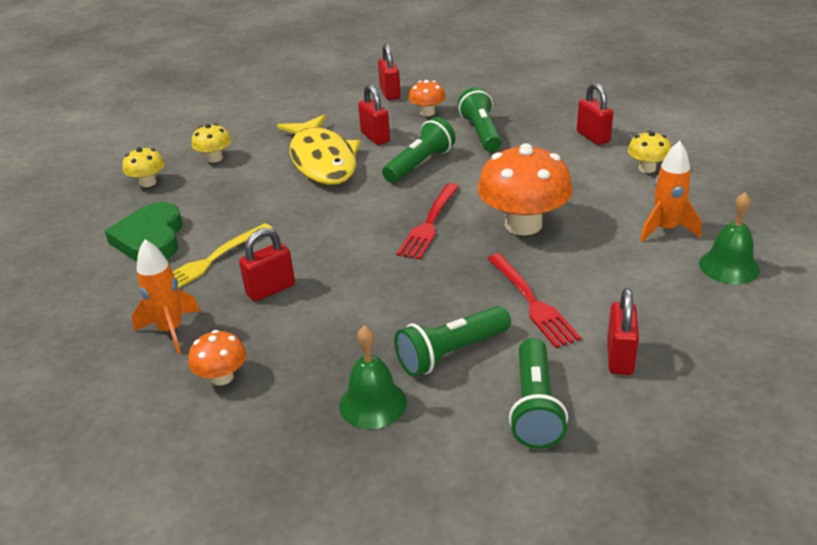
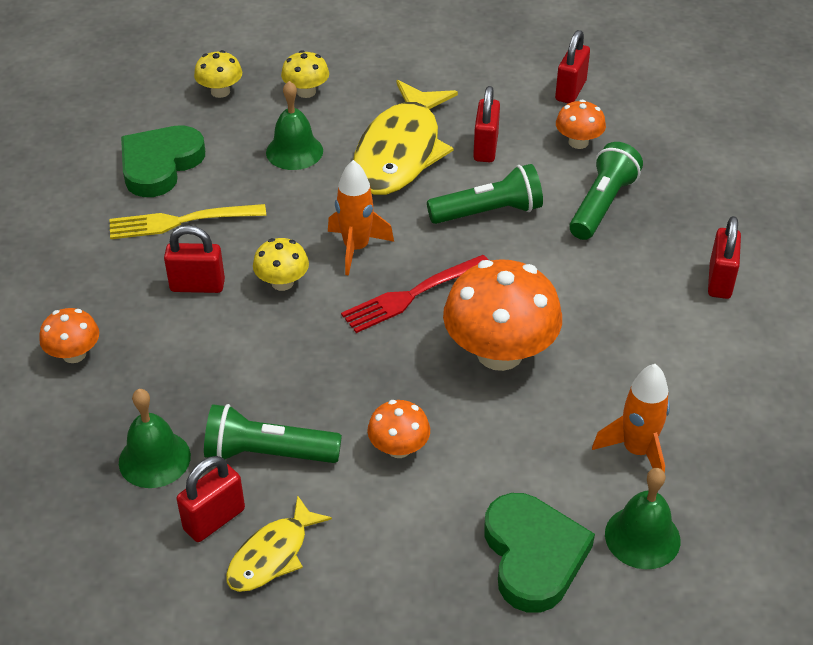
camera: 35 degrees right, 10 degrees up
orange rocket [132,239,200,354] -> orange rocket moved to [328,160,394,275]
red fork [487,253,581,348] -> orange mushroom [367,400,430,458]
green flashlight [509,338,568,449] -> yellow fish [226,495,332,592]
red padlock [607,288,639,375] -> red padlock moved to [177,456,245,542]
yellow mushroom [628,131,671,173] -> yellow mushroom moved to [253,238,309,291]
none -> green bell [266,81,323,170]
none -> green heart [484,493,595,613]

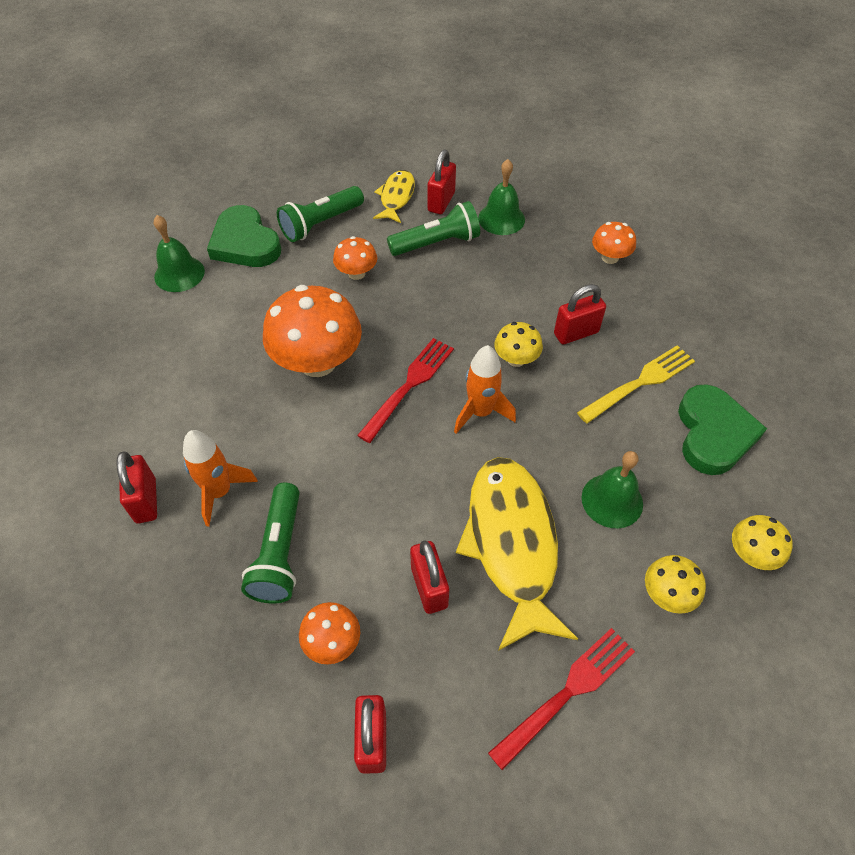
camera: 155 degrees right, 10 degrees up
green flashlight [427,164,543,224] -> green flashlight moved to [277,186,364,242]
orange rocket [592,364,670,473] -> orange rocket moved to [183,430,258,527]
none -> red fork [488,628,635,770]

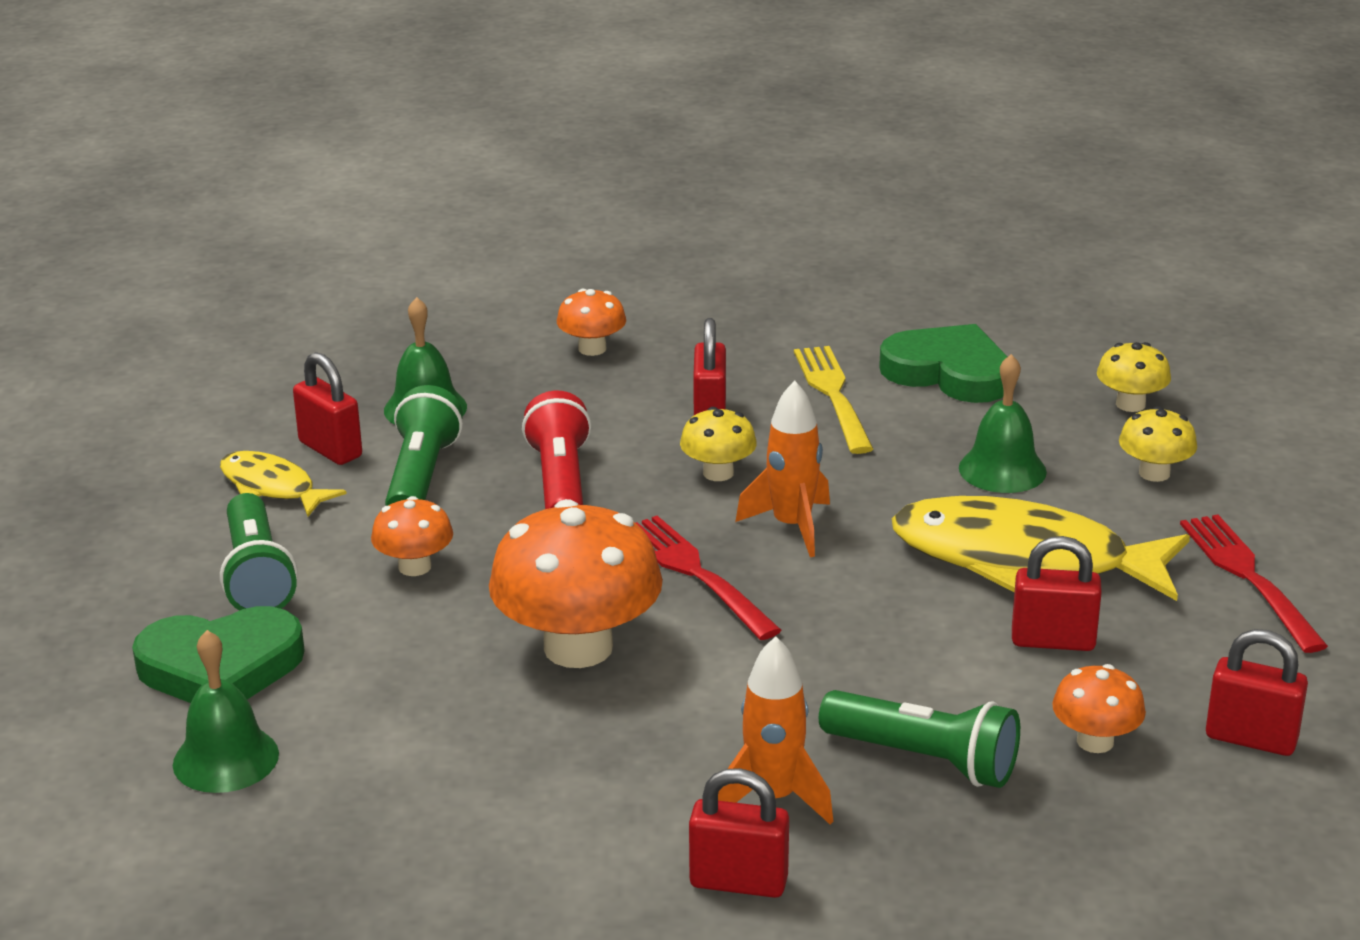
camera: 65 degrees left, 25 degrees down
none -> red flashlight [522,391,591,509]

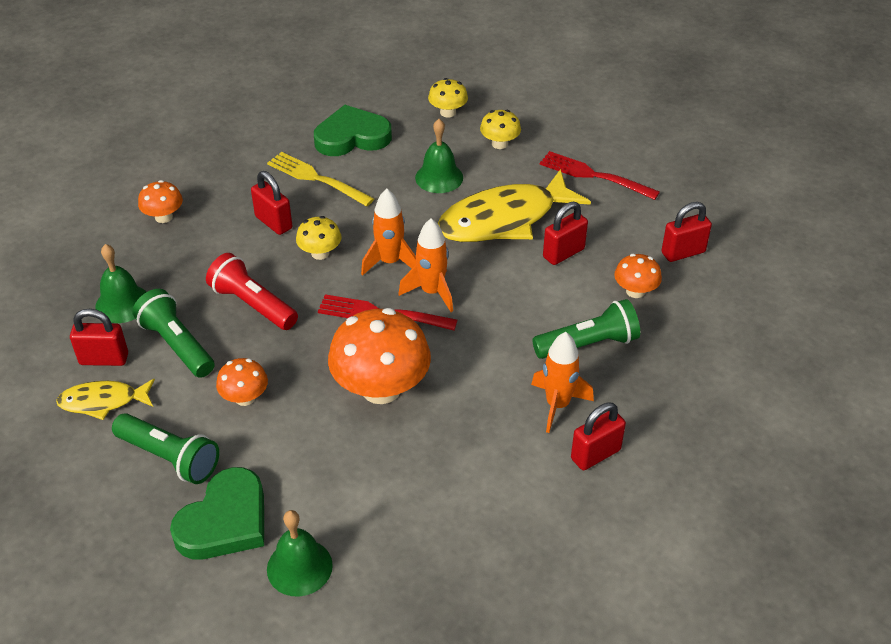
camera: 45 degrees left, 15 degrees up
none -> orange rocket [398,218,453,312]

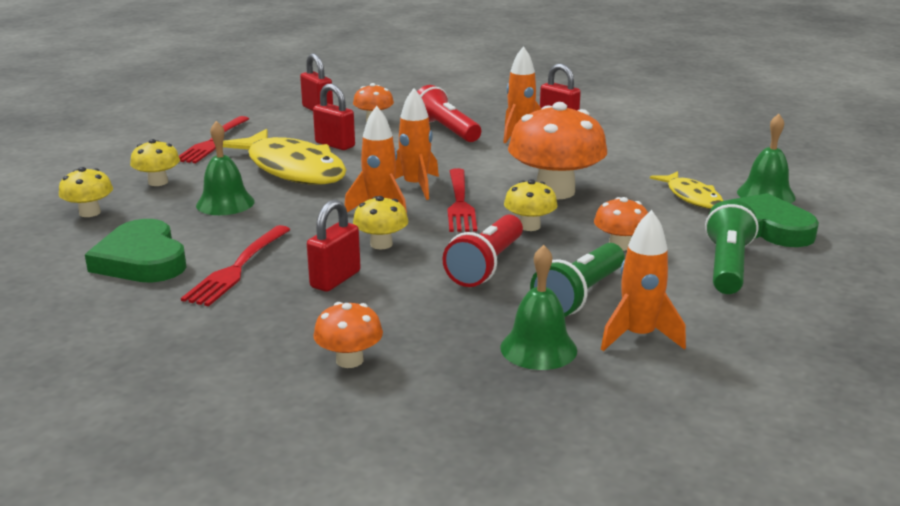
camera: 105 degrees left, 20 degrees down
yellow fish [56,379,155,420] -> yellow fish moved to [650,171,723,209]
red padlock [70,309,128,366] -> orange rocket [601,210,686,351]
yellow fork [267,152,374,206] -> red fork [181,225,291,306]
green flashlight [532,299,640,359] -> red flashlight [417,85,481,142]
none -> yellow mushroom [504,179,557,231]

